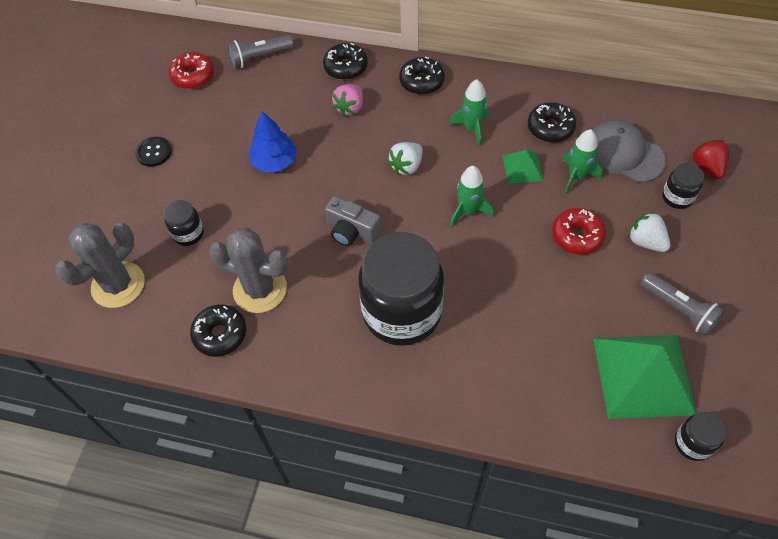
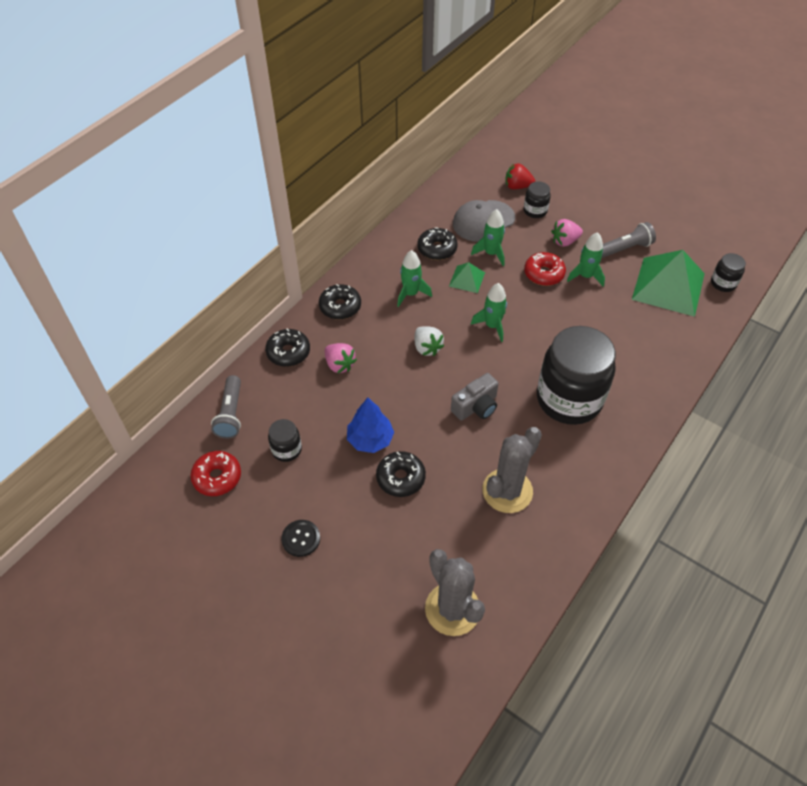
camera: 70 degrees left, 5 degrees down
black jar [164,200,204,246] -> black jar moved to [268,419,302,462]
black donut [190,304,246,357] -> black donut moved to [376,451,426,497]
white strawberry [628,212,670,252] -> pink strawberry [551,219,583,247]
none -> green rocket [567,232,605,287]

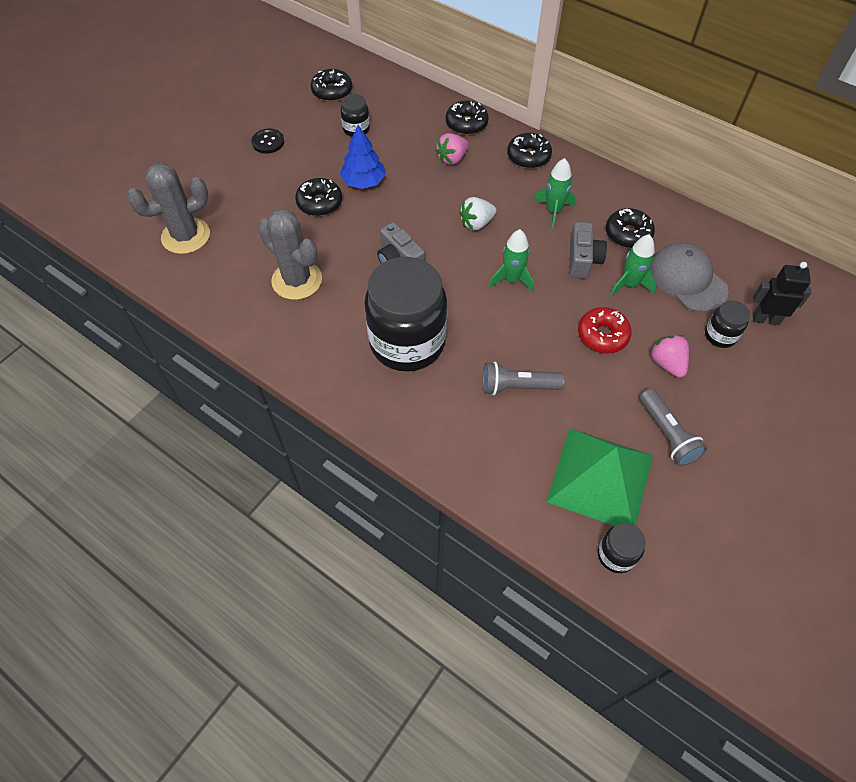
camera: 90 degrees right, 5 degrees up
red donut [190,451,241,496] -> black donut [311,69,352,102]
grey flashlight [211,375,241,439] -> grey flashlight moved to [483,362,564,395]
green pyramid [449,262,485,293] -> grey camera [569,222,607,279]
red strawberry [505,163,535,190] -> black robot [753,262,812,325]
green rocket [567,232,605,287] -> none

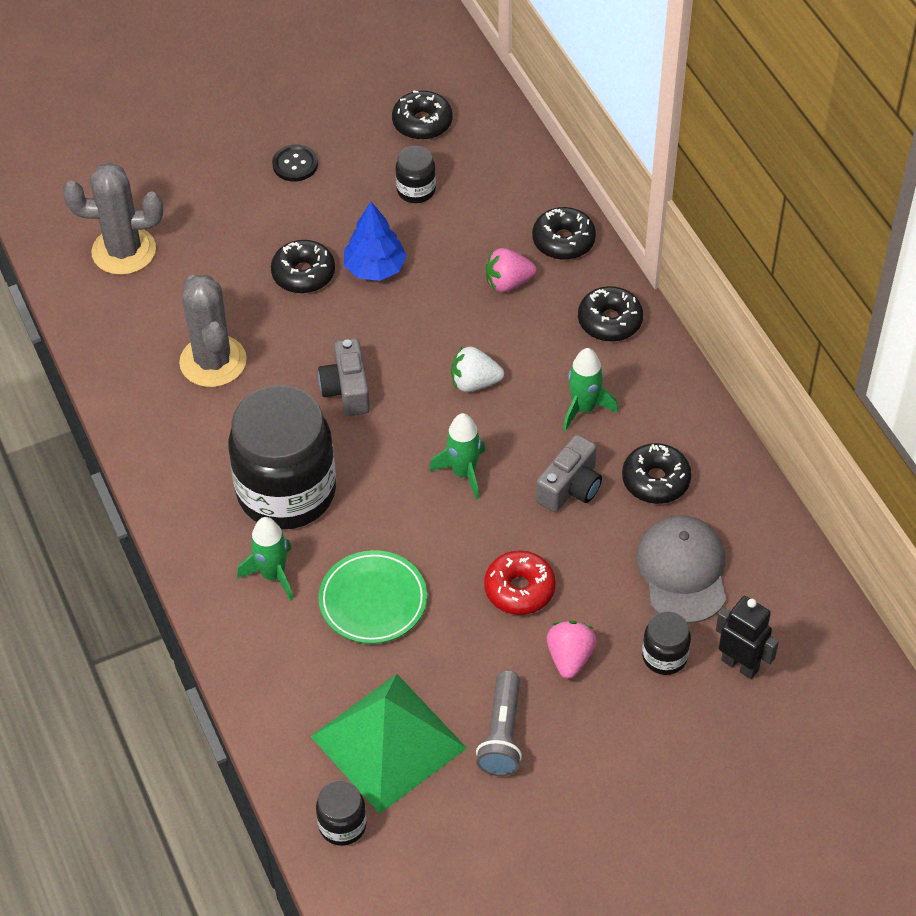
camera: 30 degrees right, 5 degrees down
grey flashlight [483,362,564,395] -> green plate [318,550,427,644]
green rocket [610,234,657,296] -> green rocket moved to [237,517,293,601]

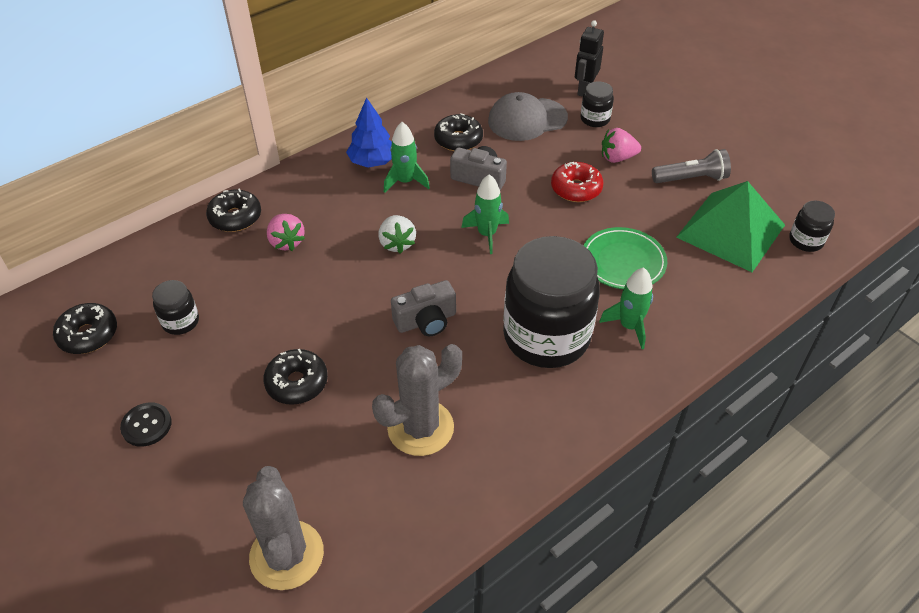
camera: 105 degrees left, 5 degrees down
blue tree [344,202,407,281] -> blue tree moved to [346,97,392,167]
black donut [578,286,643,342] -> none

